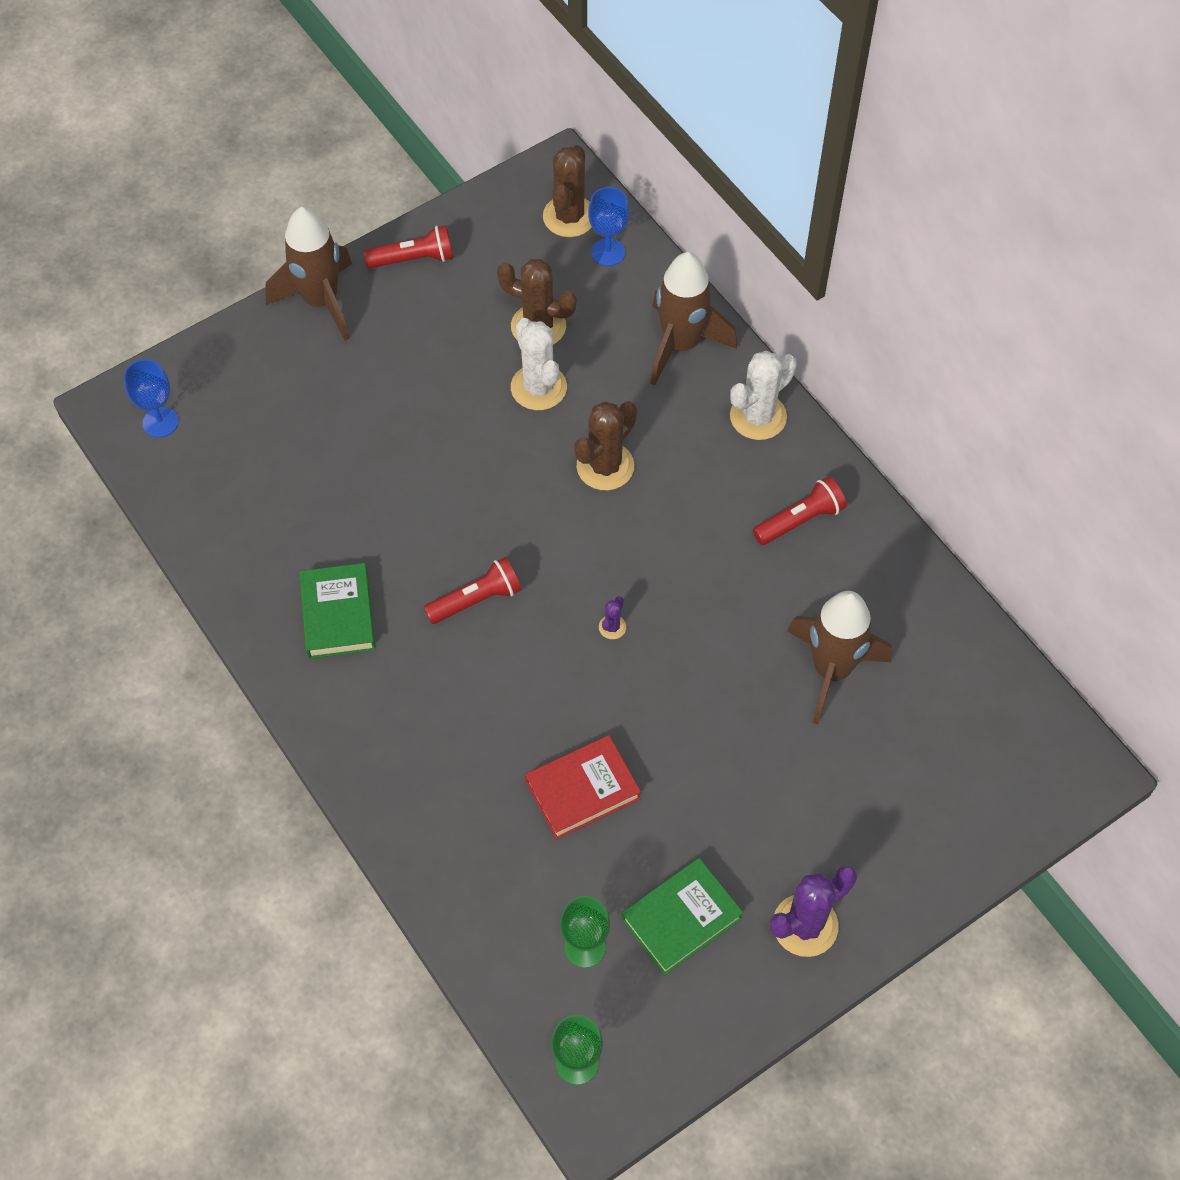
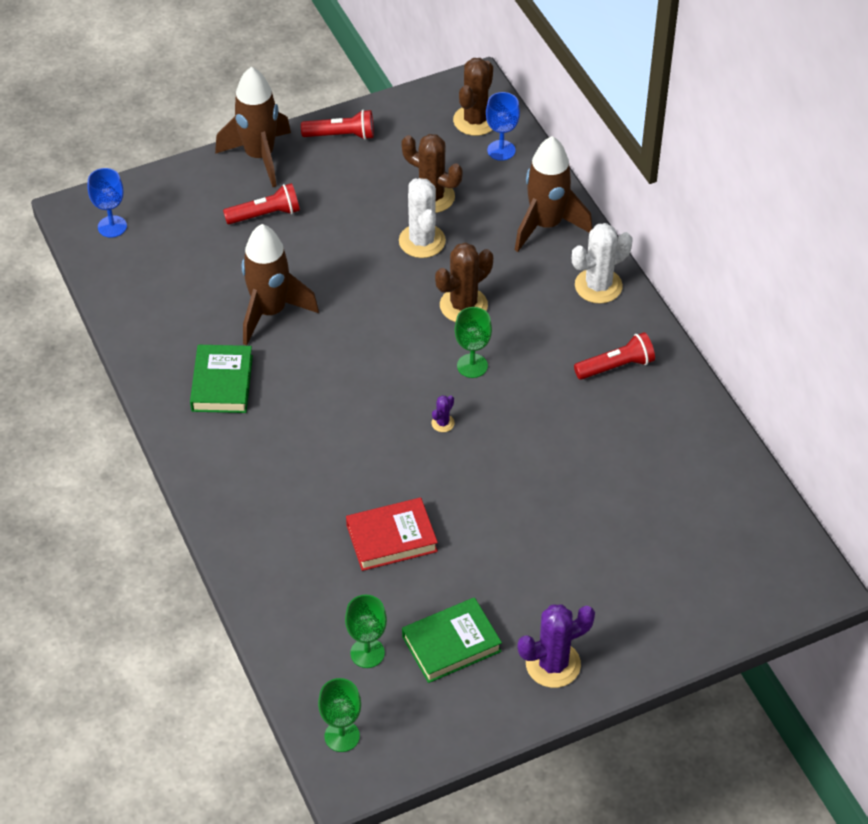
camera: 10 degrees right, 10 degrees down
red flashlight [424,557,521,624] -> red flashlight moved to [223,183,300,224]
brown rocket [787,591,892,724] -> brown rocket moved to [242,224,319,346]
none -> green goblet [455,307,492,378]

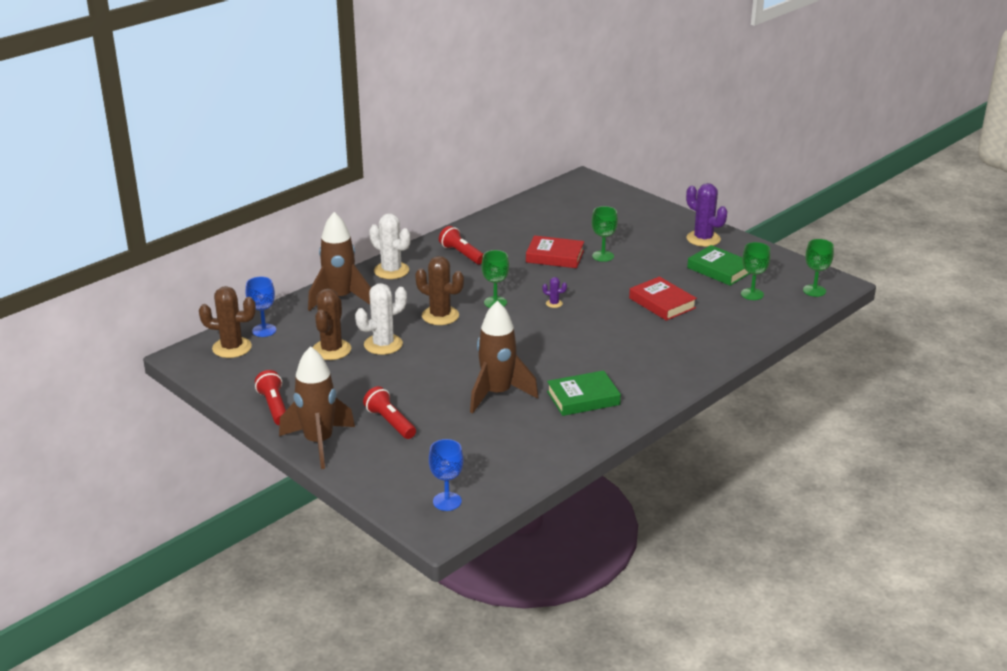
camera: 110 degrees left, 20 degrees down
none -> red book [526,235,584,268]
none -> green goblet [592,206,618,262]

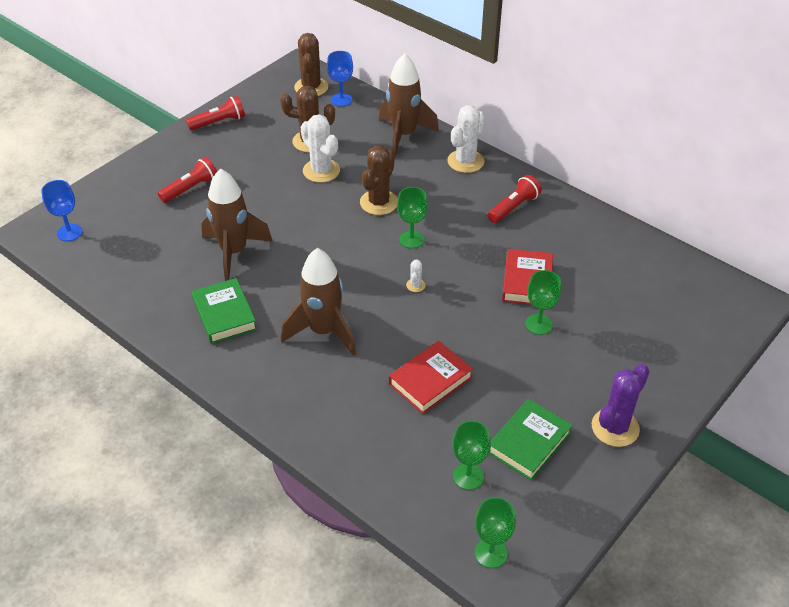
camera: 85 degrees right, 15 degrees up
brown rocket [279,346,355,469] -> brown rocket moved to [281,248,356,356]
purple cactus [542,277,567,308] -> white cactus [406,260,425,292]

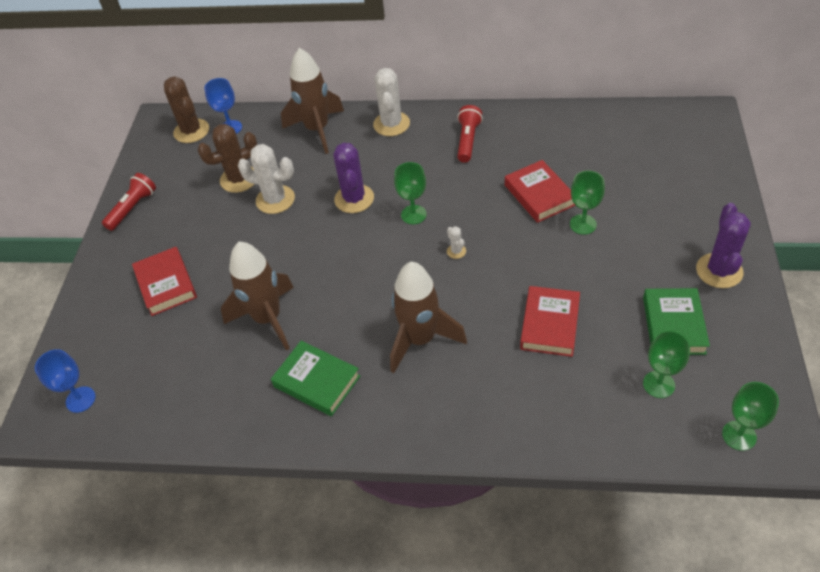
camera: 30 degrees left, 5 degrees up
red flashlight [158,157,217,203] -> red book [132,247,197,316]
brown cactus [360,146,398,215] -> purple cactus [333,143,374,213]

